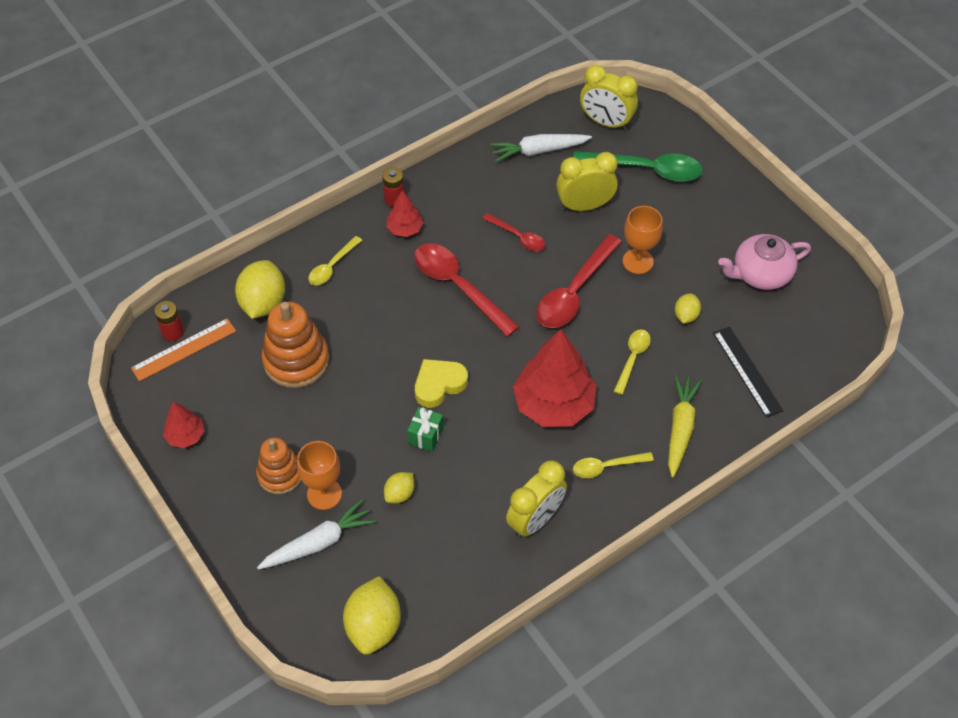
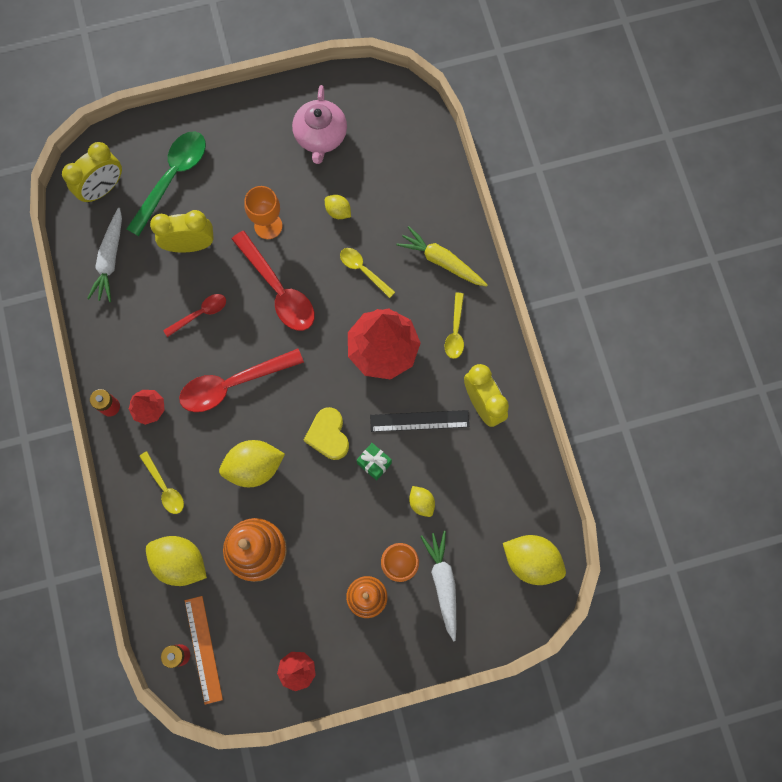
camera: 70 degrees left, 20 degrees up
yellow clock [556,152,618,211] -> yellow clock turned 75 degrees clockwise [150,210,214,253]
black ruler [713,327,783,418] -> black ruler moved to [370,410,469,432]
none -> yellow lemon [219,440,285,487]

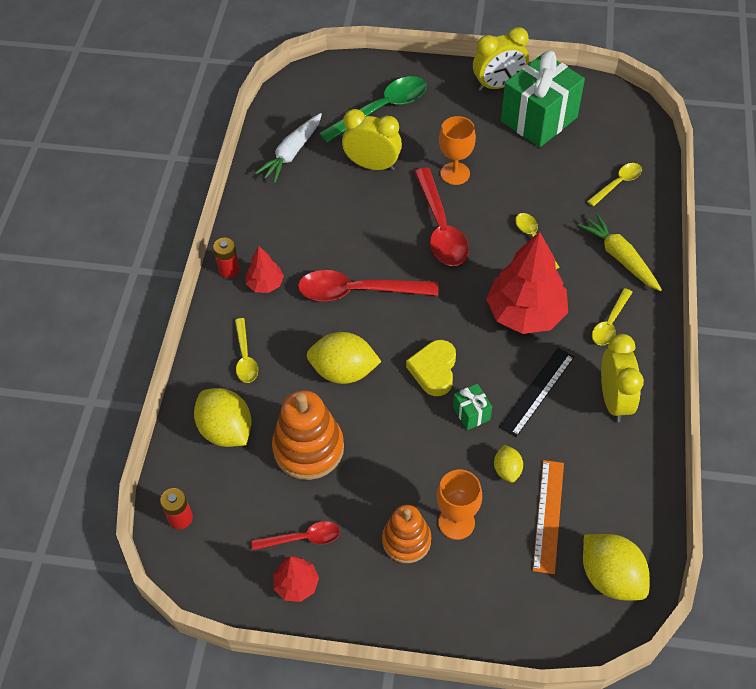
camera: 25 degrees right, 20 degrees down
yellow clock [62,142,122,203] -> yellow clock moved to [473,27,529,91]
red spoon [163,294,226,337] -> red spoon moved to [251,521,340,550]
orange ruler [185,596,223,705] -> orange ruler moved to [533,460,564,574]
pink teapot [292,85,347,164] -> green gift [501,51,585,147]
yellow lemon [325,195,351,219] -> none
black ruler [370,410,469,432] -> black ruler turned 75 degrees counterclockwise [499,348,574,437]
white carrot [420,531,456,641] -> none
none -> yellow spoon [587,163,642,207]

